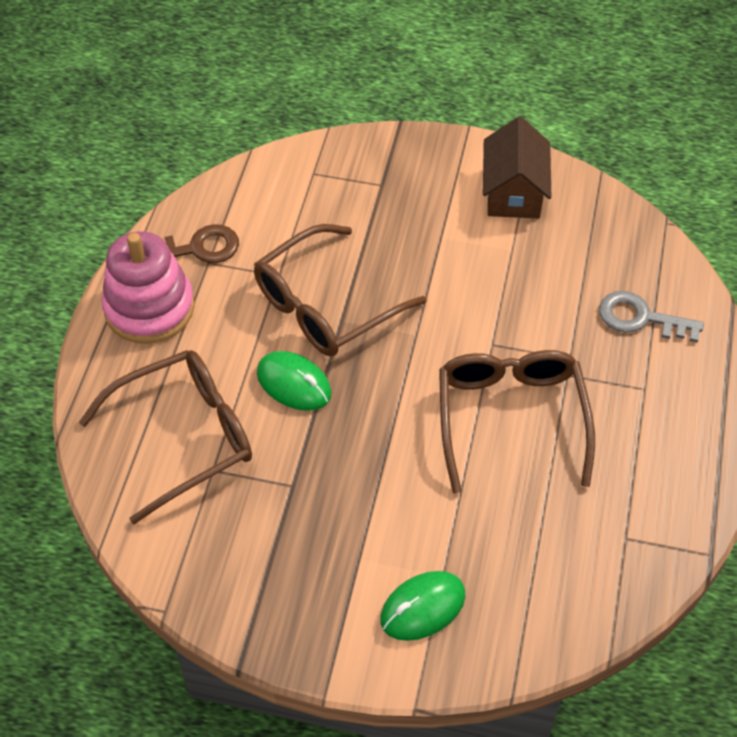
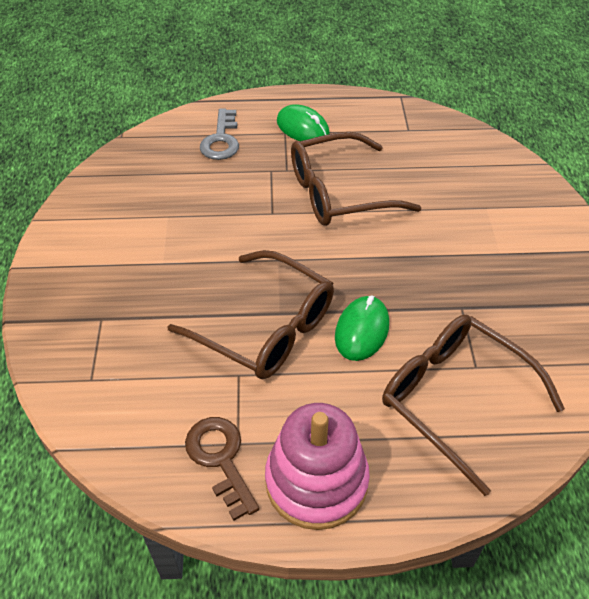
camera: 105 degrees left, 5 degrees down
green mouse [380,571,466,641] -> green mouse moved to [277,104,330,141]
brown house [483,117,551,219] -> none

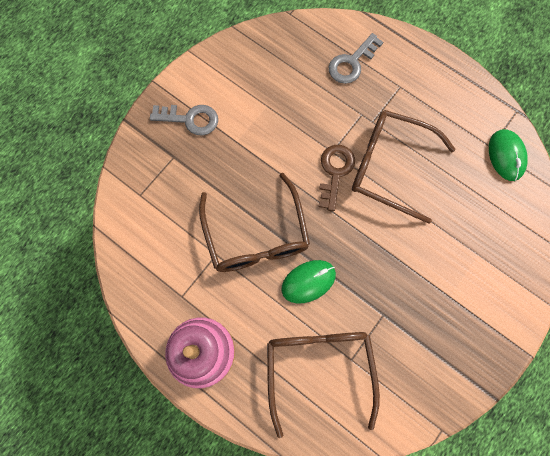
camera: 40 degrees right, 25 degrees up
brown key [185,417,259,521] -> brown key moved to [319,145,355,211]
green mouse [277,104,330,141] -> green mouse moved to [489,129,528,181]
none -> grey key [150,105,218,136]

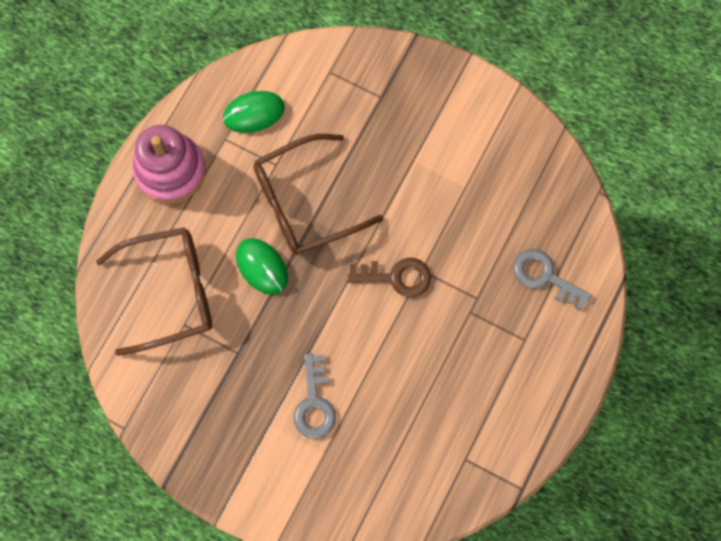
camera: 80 degrees right, 0 degrees up
grey key [150,105,218,136] -> grey key moved to [294,353,336,439]
brown glasses [352,110,455,224] -> none
green mouse [489,129,528,181] -> green mouse moved to [223,91,285,133]

